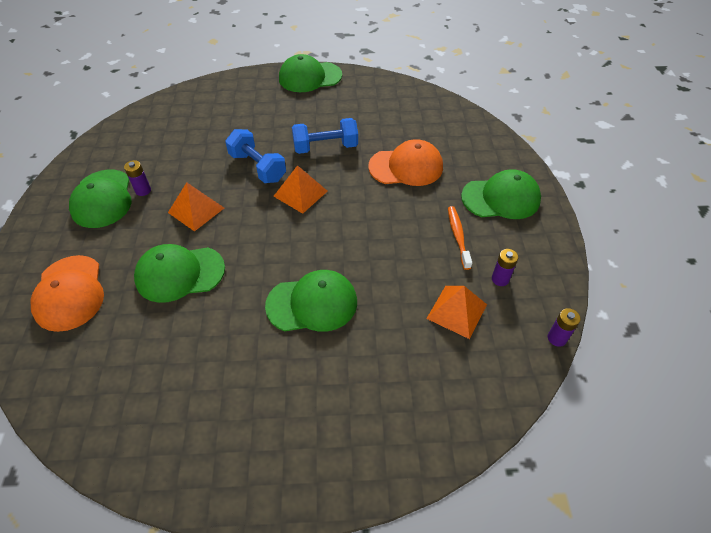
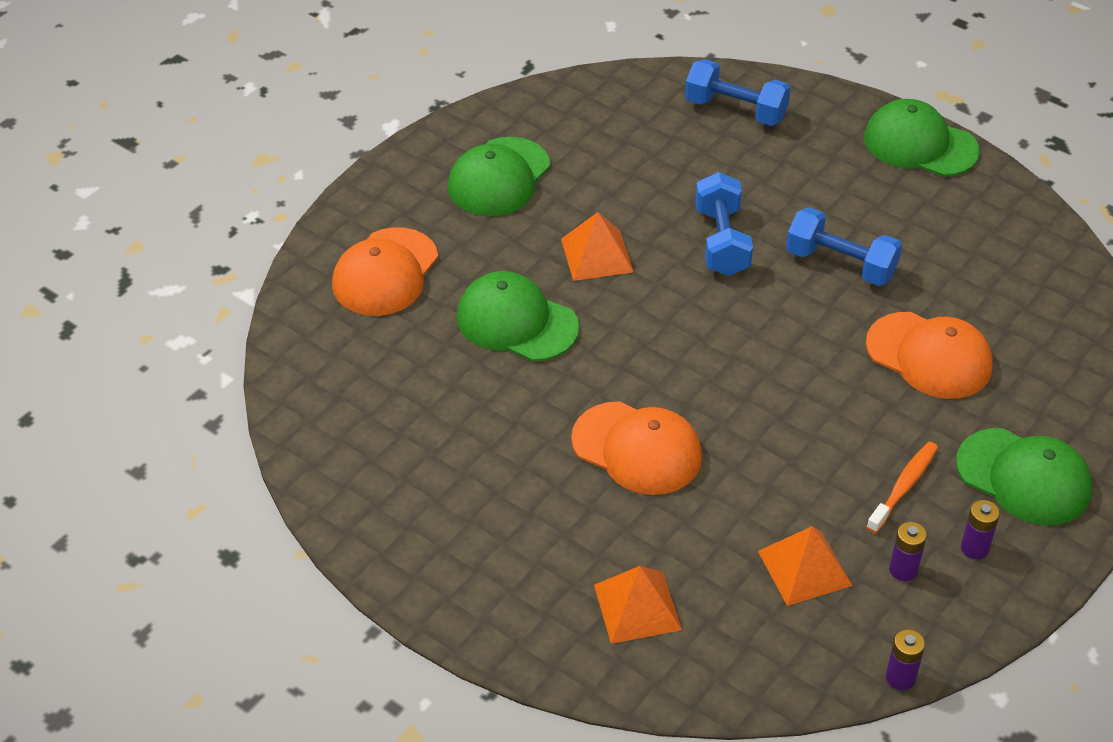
camera: 40 degrees right, 5 degrees down
purple battery [124,160,151,196] -> purple battery moved to [961,500,1000,559]
green cap [265,270,357,332] -> orange cap [571,401,702,495]
orange pyramid [273,165,328,214] -> orange pyramid moved to [594,566,682,644]
none -> blue dumbbell [685,59,791,126]

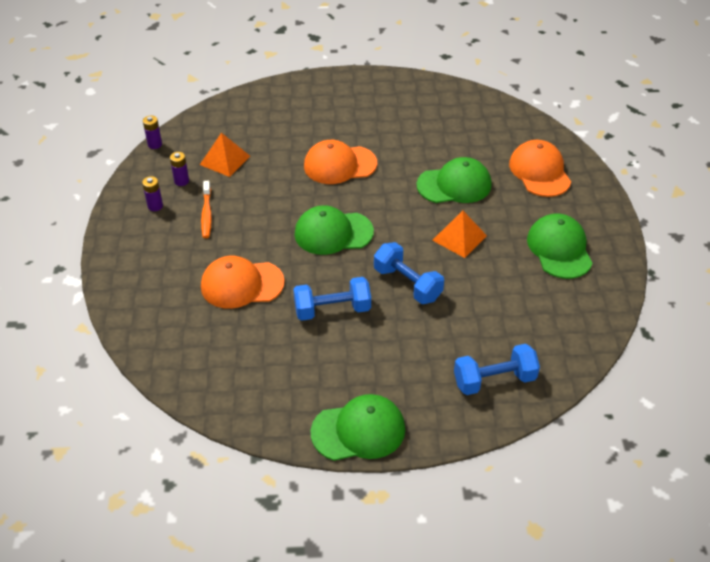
camera: 140 degrees right, 0 degrees up
orange pyramid [594,566,682,644] -> none
green cap [956,428,1092,526] -> green cap moved to [294,205,374,255]

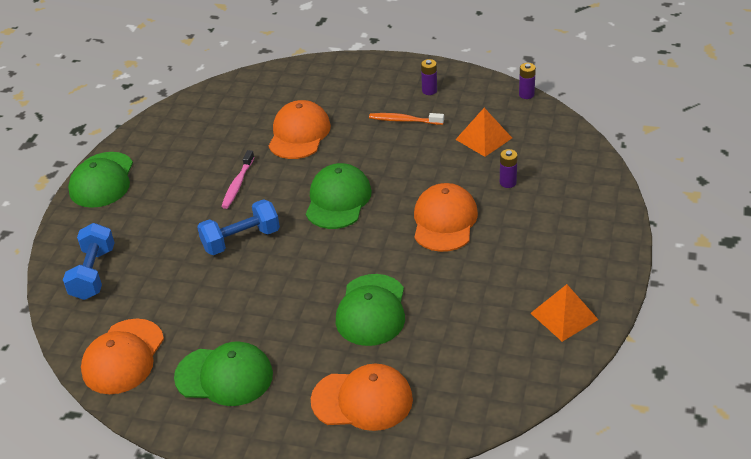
camera: 110 degrees right, 5 degrees down
purple battery [170,152,189,186] -> purple battery moved to [500,149,518,188]
blue dumbbell [293,277,371,321] -> pink toothbrush [221,150,254,209]
orange pyramid [432,211,487,258] -> orange pyramid moved to [530,284,599,342]
none -> orange cap [81,319,164,394]

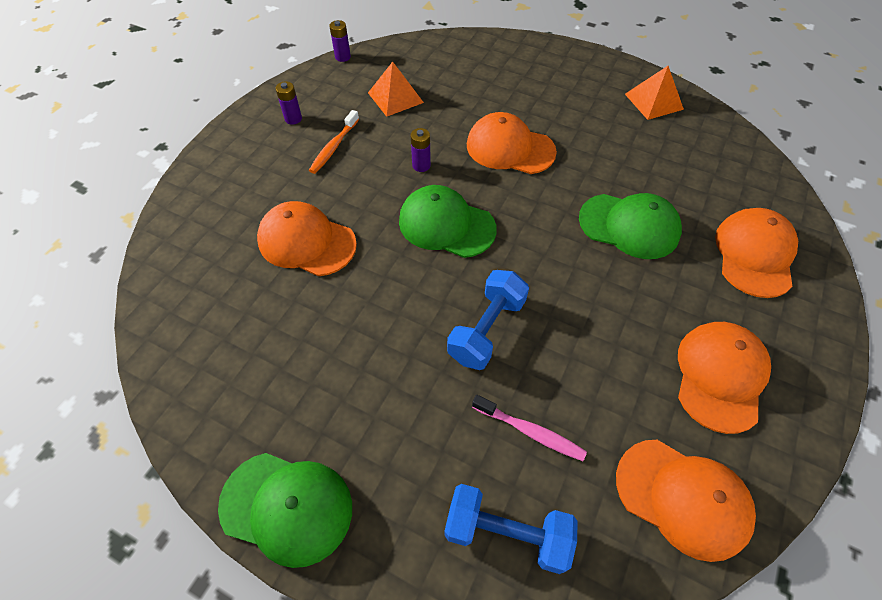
camera: 80 degrees left, 15 degrees up
green cap [174,342,273,406] -> orange cap [678,322,771,434]
blue dumbbell [197,199,280,255] -> blue dumbbell turned 45 degrees clockwise [447,270,529,370]
pink toothbrush [221,150,254,209] -> pink toothbrush moved to [472,395,587,461]
purple battery [500,149,518,188] -> purple battery moved to [410,128,431,172]

